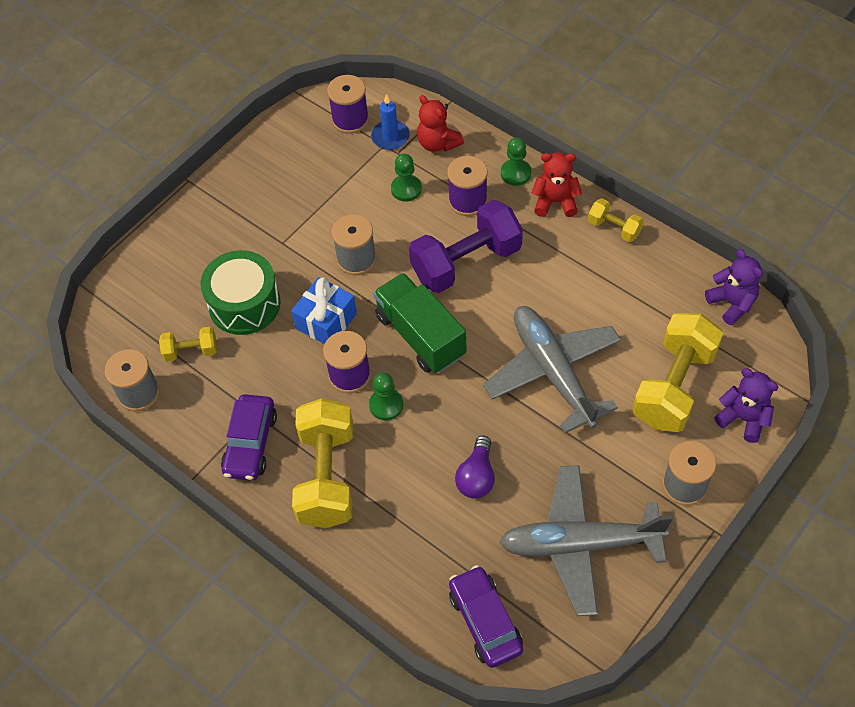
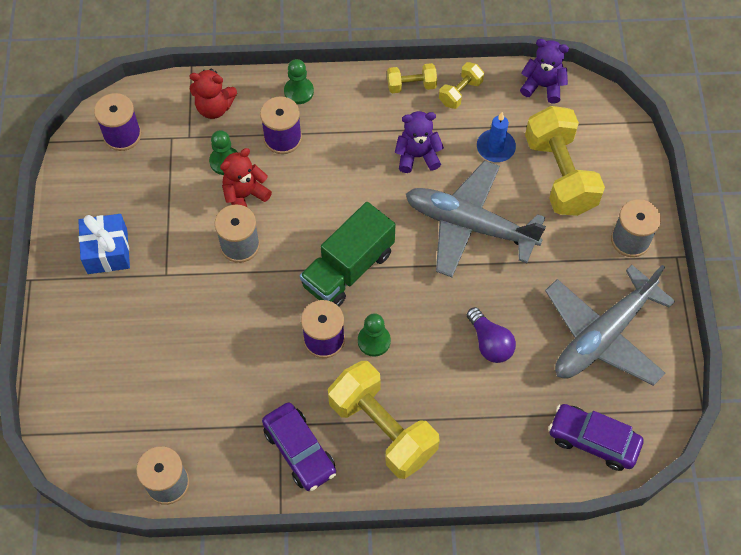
camera: 45 degrees left, 5 degrees up
yellow dumbbell [159,327,217,362] -> yellow dumbbell moved to [439,62,484,109]
green drum [201,250,281,335] -> none
blue gift [291,277,357,344] -> blue gift moved to [78,214,130,274]
blue candle [371,94,410,150] -> blue candle moved to [477,112,516,162]
green truck [373,273,467,373] -> green truck turned 60 degrees counterclockwise [300,202,396,306]
purple dumbbell [409,200,523,293] -> none
red teddy bear [532,152,582,217] -> red teddy bear moved to [220,148,272,208]
purple teddy bear [714,368,778,443] -> purple teddy bear moved to [395,111,444,173]

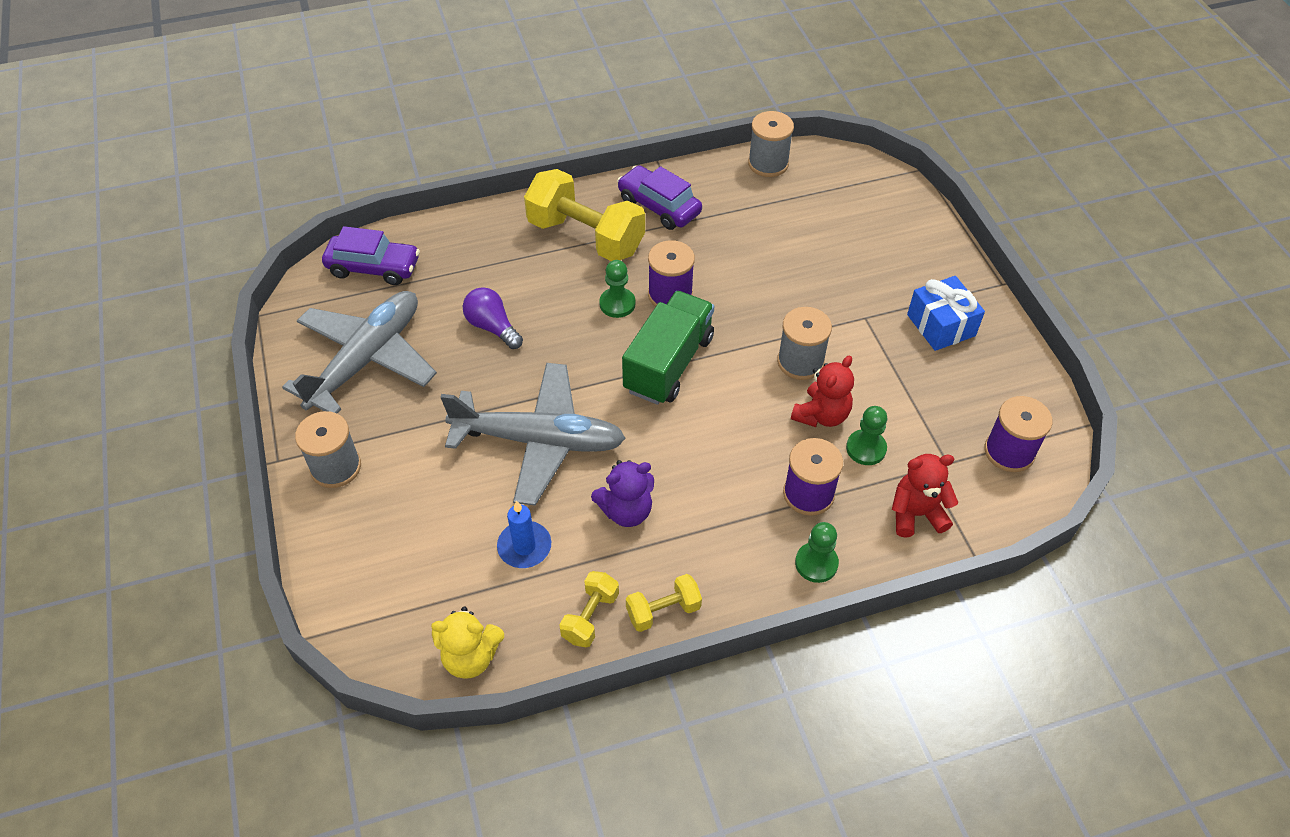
camera: 165 degrees right, 10 degrees down
purple teddy bear [520,39,569,104] -> yellow teddy bear [431,607,504,679]
yellow dumbbell [525,106,605,216] -> none

